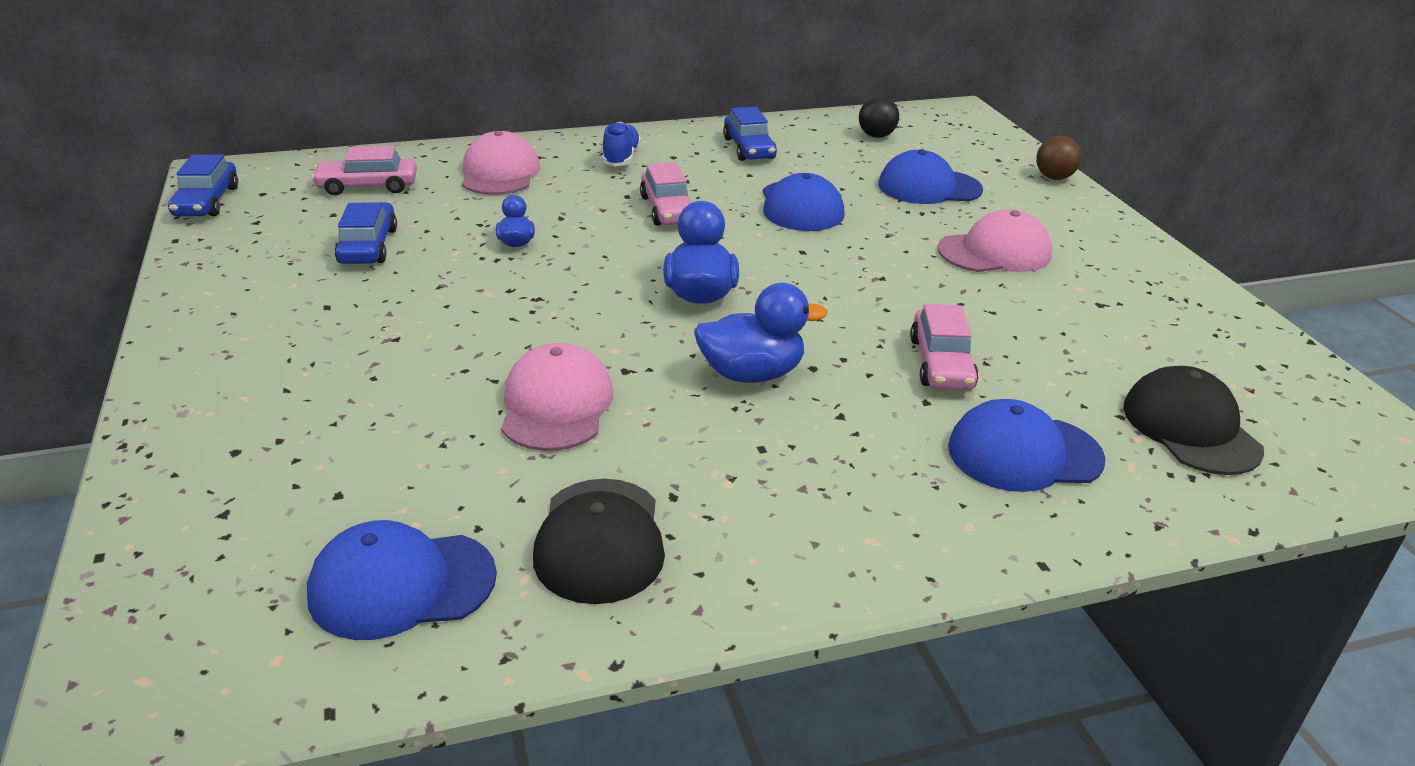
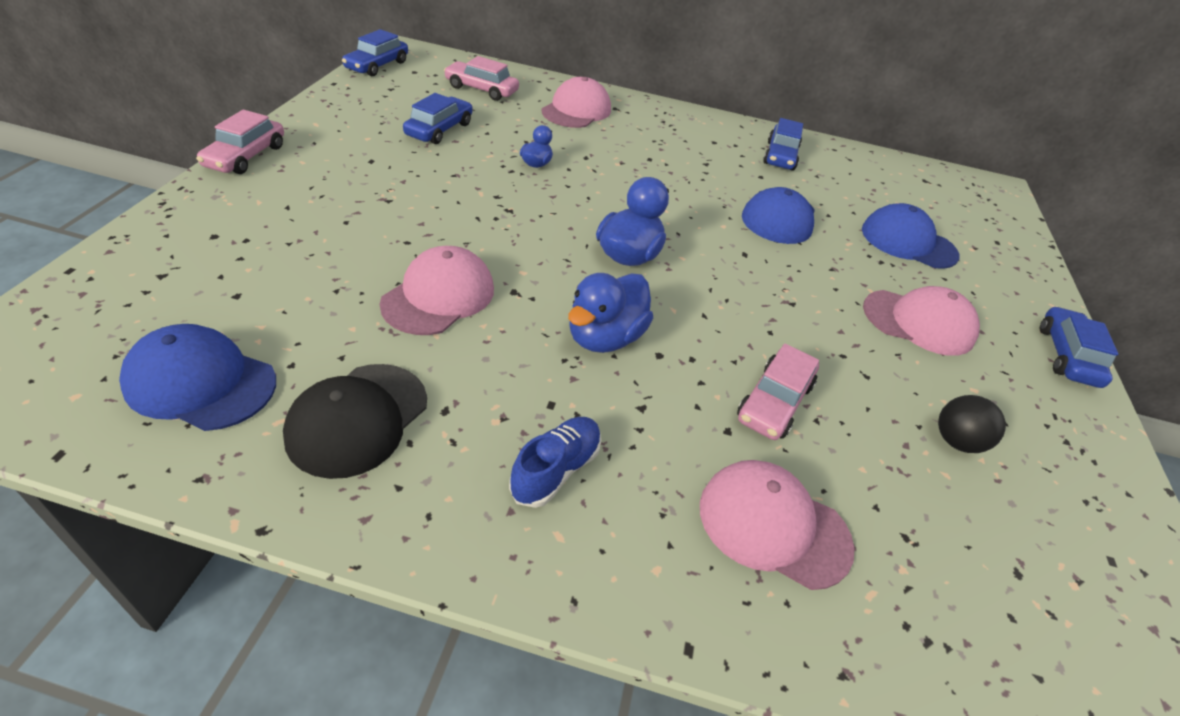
camera: 25 degrees right, 10 degrees up
blue shoe [602,122,641,167] -> blue shoe moved to [509,417,601,508]
pink car [640,162,692,226] -> pink car moved to [196,110,284,174]
blue duck [694,283,828,383] -> blue duck turned 105 degrees clockwise [568,273,653,353]
black ball [859,96,899,138] -> black ball moved to [938,395,1006,453]
blue cap [948,399,1105,492] -> pink cap [700,460,855,590]
brown ball [1036,136,1082,180] -> none
black cap [1123,366,1264,475] -> none
none -> blue car [1039,306,1118,388]

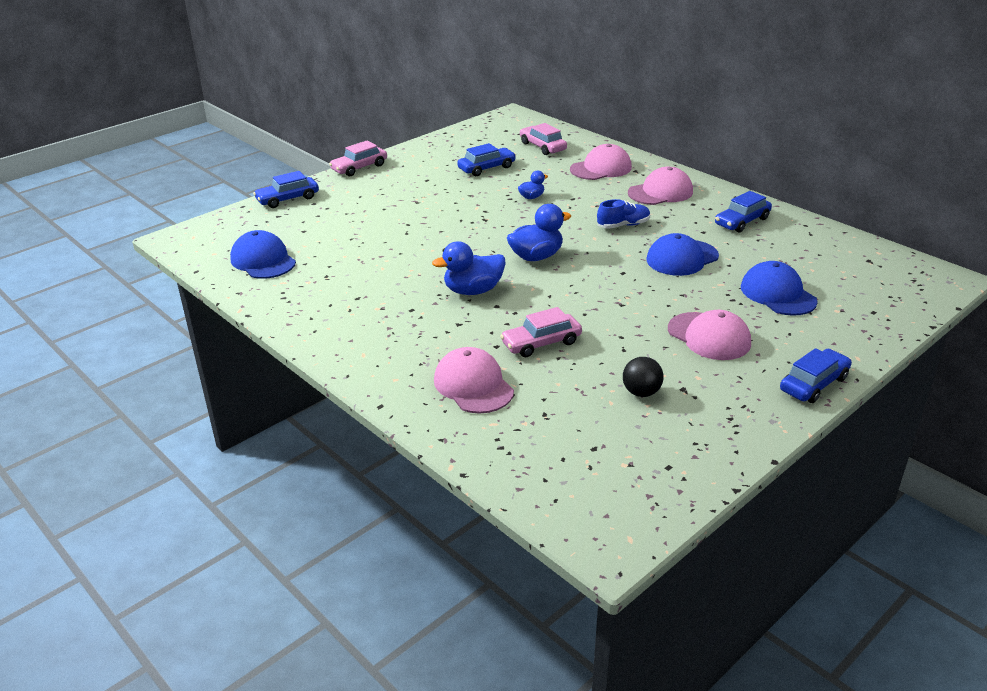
camera: 40 degrees right, 10 degrees down
black cap [283,364,427,479] -> none
blue car [342,29,408,76] -> blue car moved to [253,171,319,208]
pink cap [380,246,494,335] -> pink cap moved to [628,167,693,205]
blue shoe [509,417,601,508] -> blue shoe moved to [597,199,650,229]

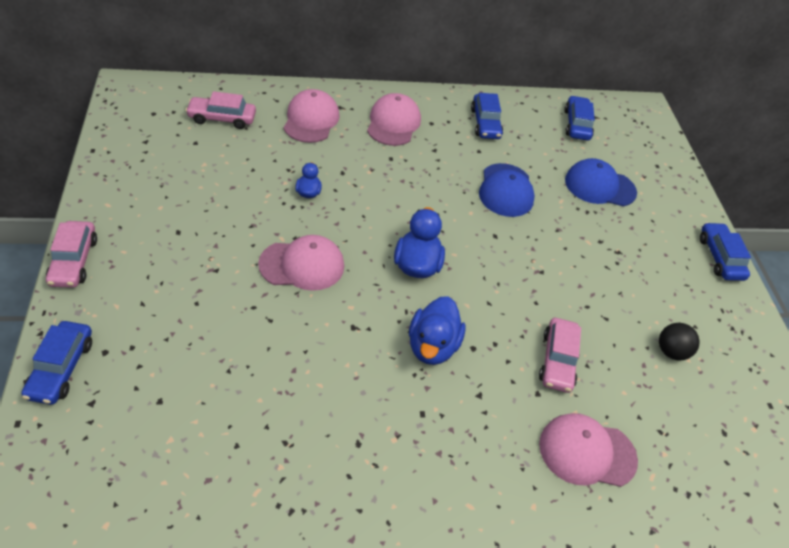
camera: 60 degrees left, 15 degrees up
blue cap [230,230,296,279] -> none
blue car [457,143,516,176] -> blue car moved to [564,96,595,141]
blue shoe [597,199,650,229] -> none
pink cap [668,310,751,360] -> pink cap moved to [258,235,344,291]

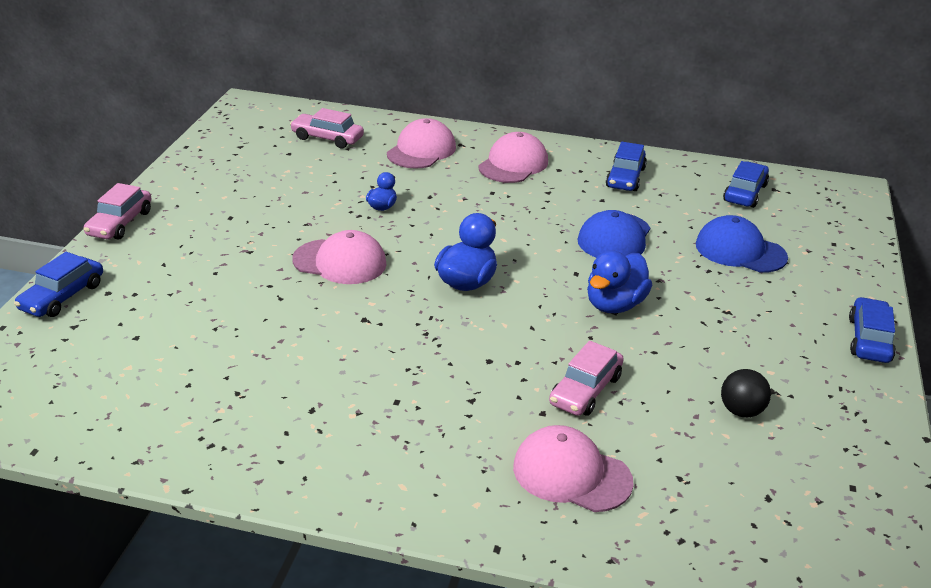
camera: 25 degrees right, 15 degrees down
blue duck [409,296,465,365] -> blue duck moved to [587,250,652,313]

